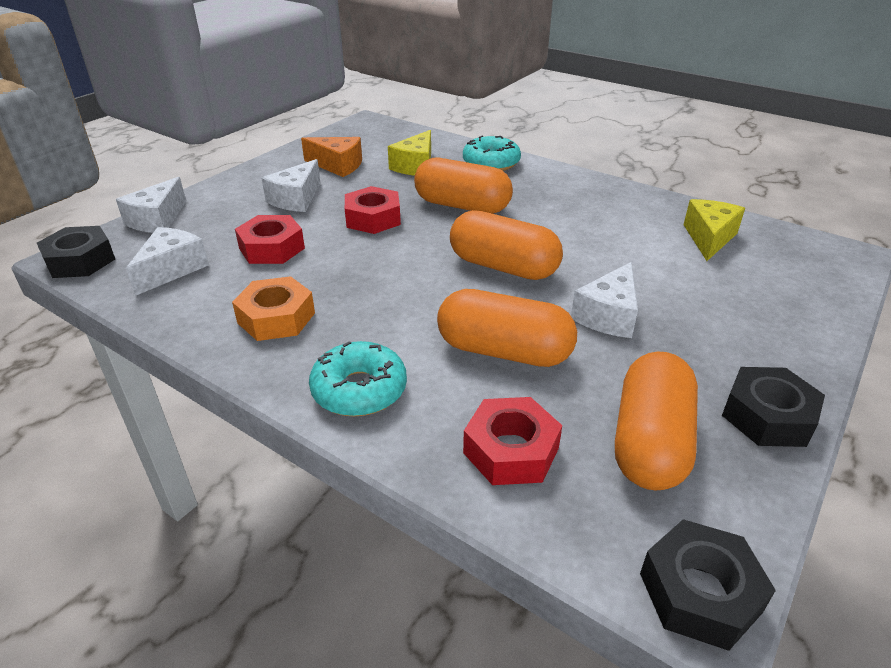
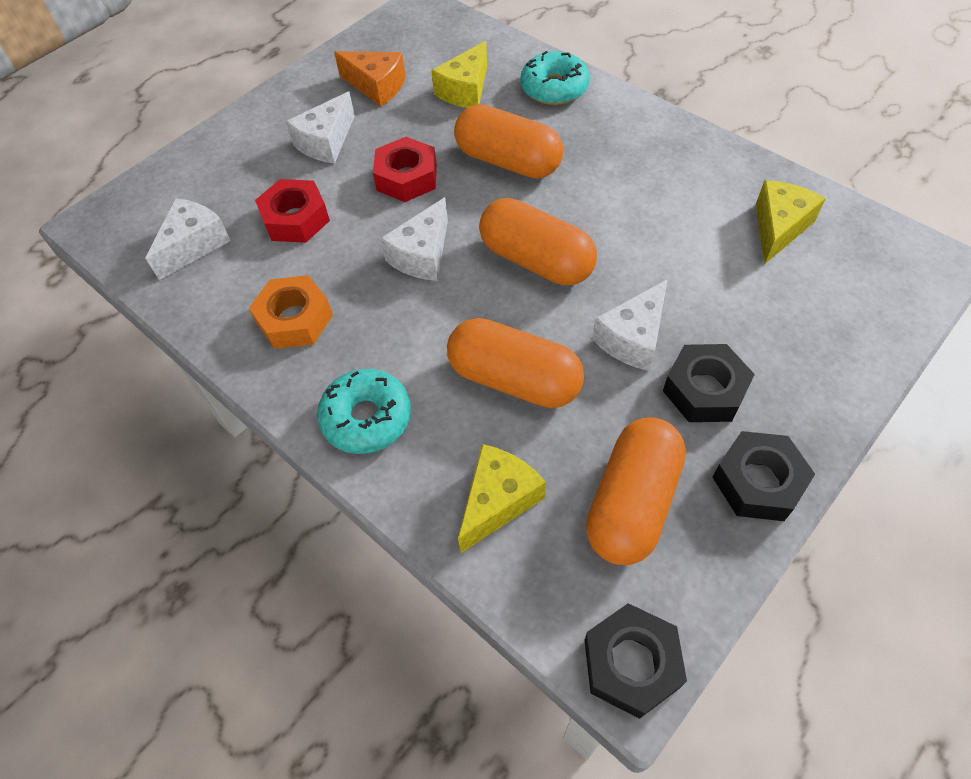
camera: 10 degrees right, 20 degrees up
black nut [37,226,115,278] -> black nut moved to [663,344,755,422]
white cheese [116,177,186,233] -> white cheese moved to [380,197,448,281]
red nut [463,397,562,485] -> yellow cheese [458,444,546,553]

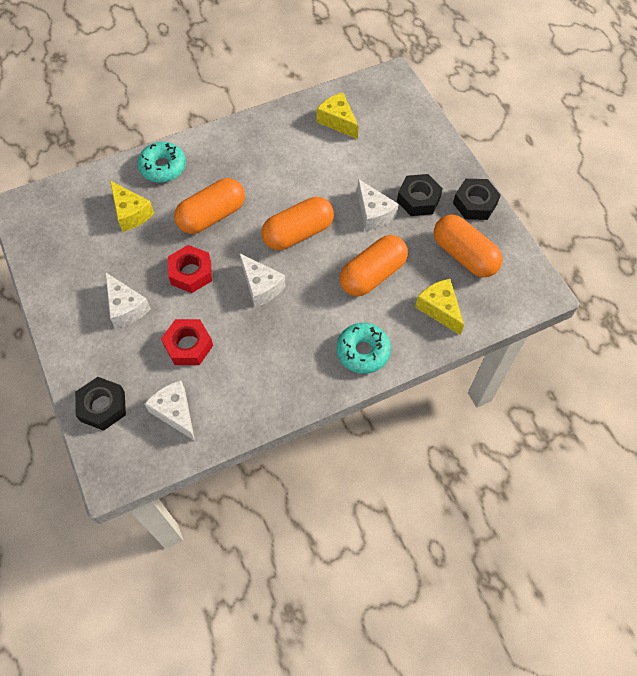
camera: 70 degrees left, 5 degrees up
orange nut [249,275,333,349] -> none
orange cheese [334,51,406,107] -> none
black nut [584,603,687,719] -> black nut moved to [75,377,126,431]

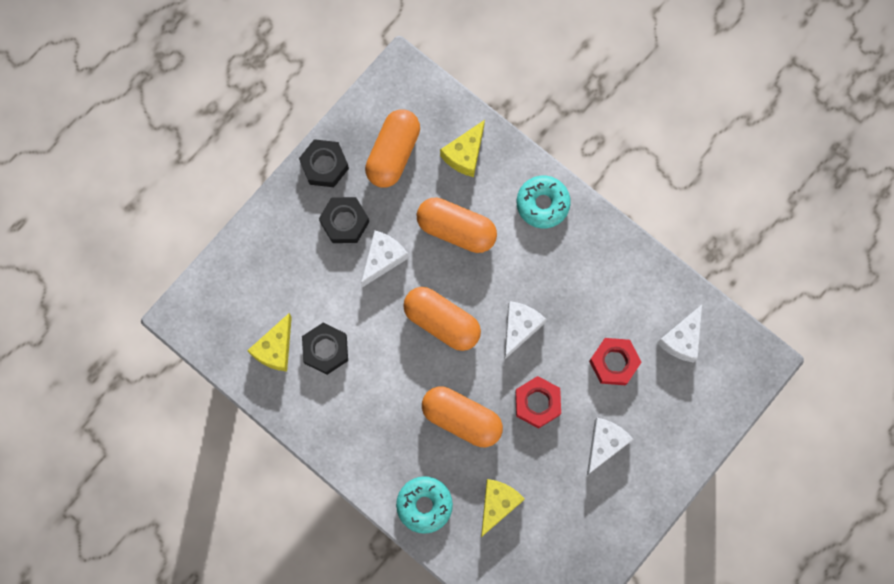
camera: 115 degrees left, 15 degrees up
black nut [75,377,126,431] -> black nut moved to [302,323,348,375]

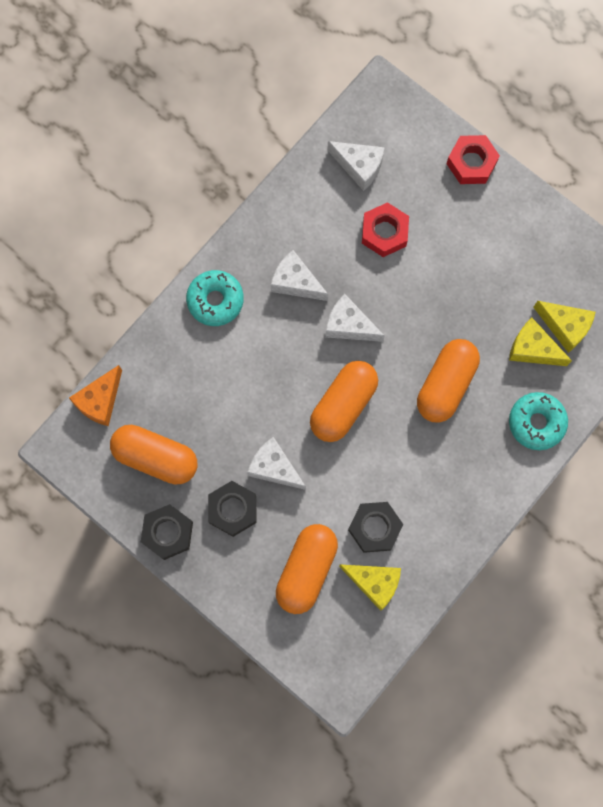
camera: 90 degrees left, 0 degrees up
orange capsule [417,197,497,253] -> orange capsule moved to [276,524,338,614]
yellow cheese [440,120,485,177] -> yellow cheese moved to [533,301,595,353]
red nut [515,376,561,429] -> red nut moved to [447,135,500,184]
white cheese [587,418,634,475] -> white cheese moved to [271,250,328,301]
none -> orange cheese [69,365,122,426]

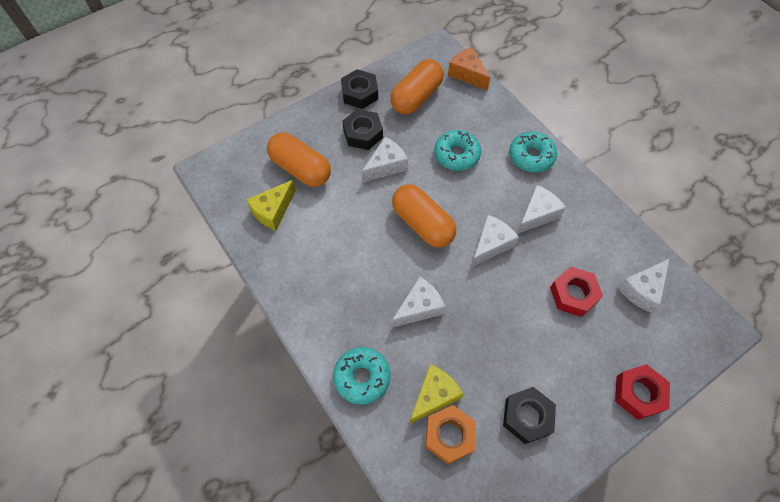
camera: 105 degrees right, 15 degrees down
black nut [348,502,403,553] -> black nut moved to [503,387,556,444]
orange capsule [417,339,480,423] -> white cheese [392,277,446,328]
yellow cheese [533,301,595,353] -> orange nut [425,405,476,464]
none -> turquoise donut [434,130,481,171]

